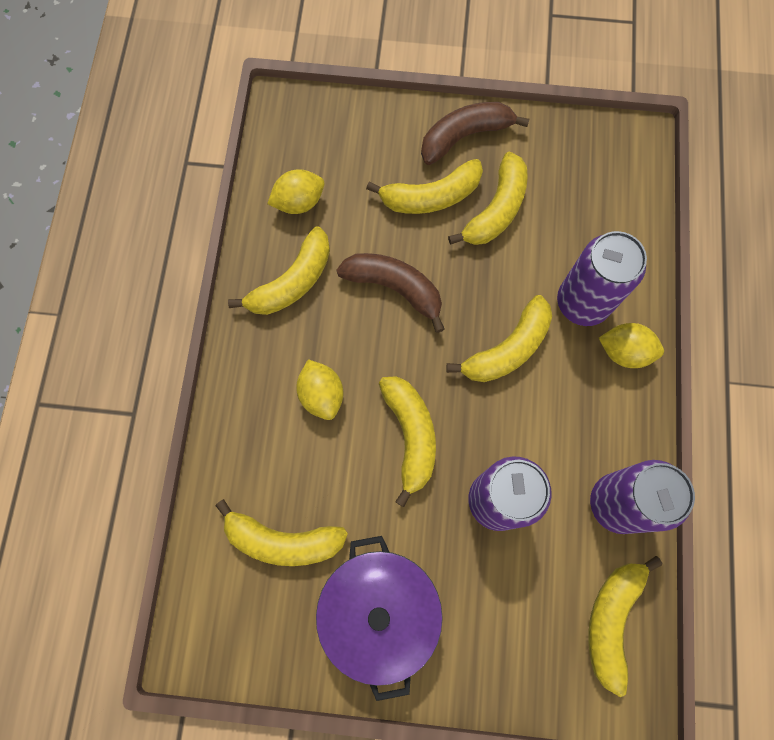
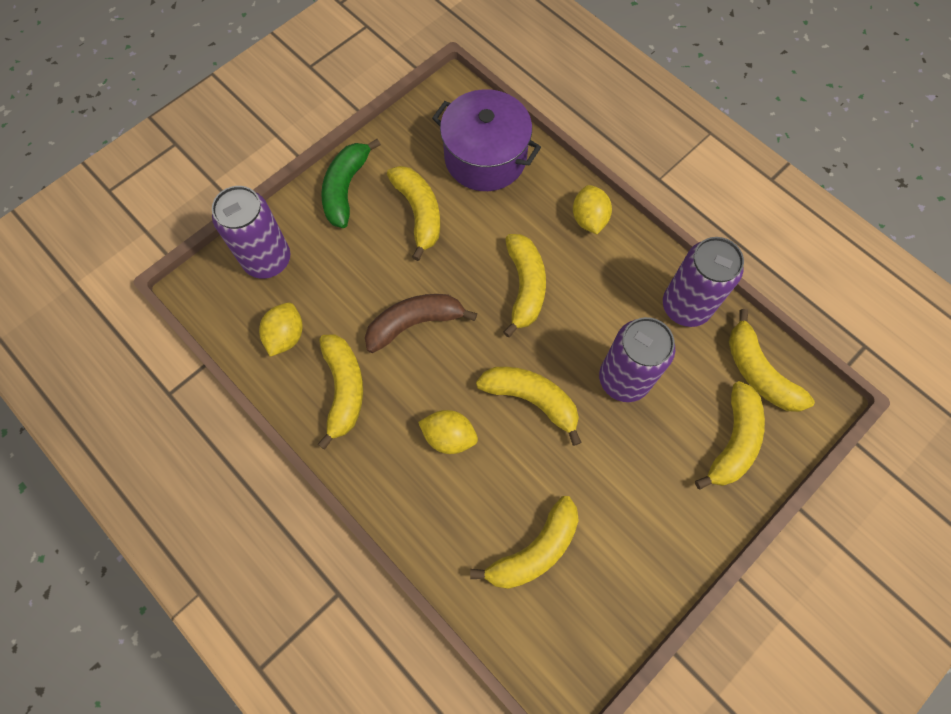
camera: 50 degrees left, 5 degrees down
purple pot [316,536,443,701] -> purple pot moved to [432,89,541,191]
yellow banana [366,159,483,214] -> yellow banana moved to [695,381,765,490]
brown banana [421,102,530,165] -> green banana [321,139,381,228]
purple can [557,231,647,326] -> purple can moved to [212,186,291,279]
yellow lemon [599,323,664,368] -> yellow lemon turned 60 degrees counterclockwise [573,185,612,234]

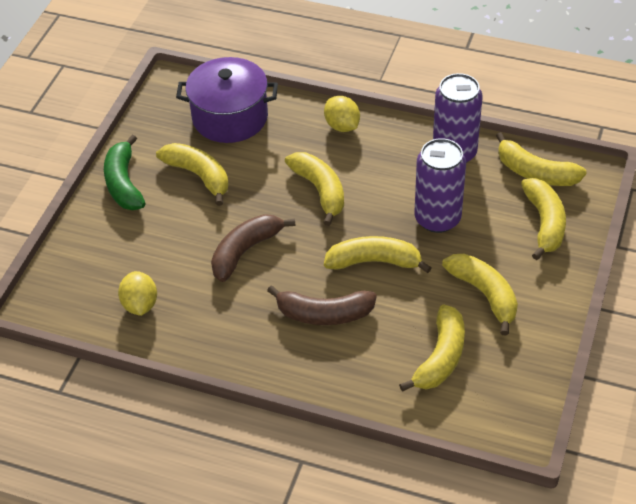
camera: 25 degrees left, 20 degrees down
purple can [212,186,291,279] -> none
yellow banana [318,334,363,450] -> yellow banana moved to [442,254,518,336]
yellow lemon [418,410,478,454] -> brown banana [267,285,377,325]

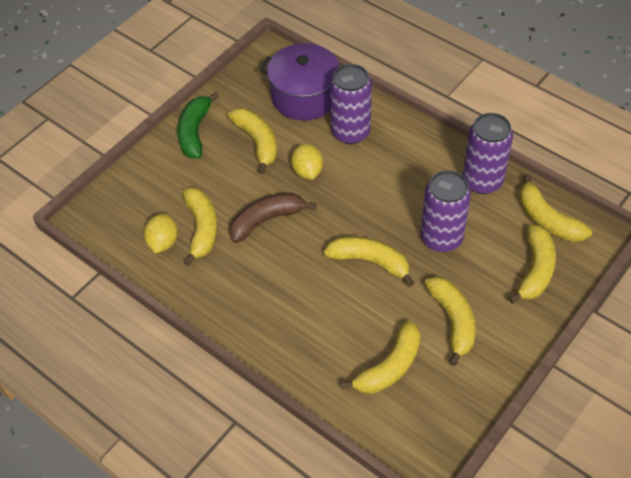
camera: 20 degrees right, 5 degrees up
brown banana [267,285,377,325] -> none
yellow banana [285,152,344,226] -> yellow banana moved to [182,187,218,266]
yellow lemon [324,96,360,132] -> yellow lemon moved to [291,144,323,180]
none -> purple can [330,64,372,144]

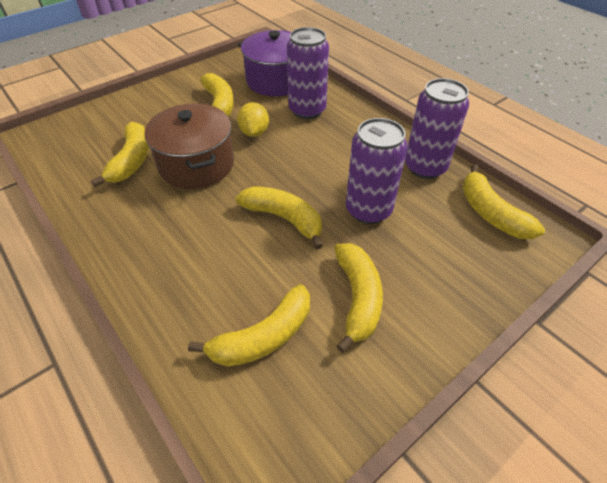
camera: 10 degrees right, 5 degrees down
yellow lemon [144,213,178,254] -> none
green banana [177,92,219,158] -> none
brown banana [229,193,317,243] -> brown pot [144,103,234,189]
yellow banana [508,224,556,304] -> none

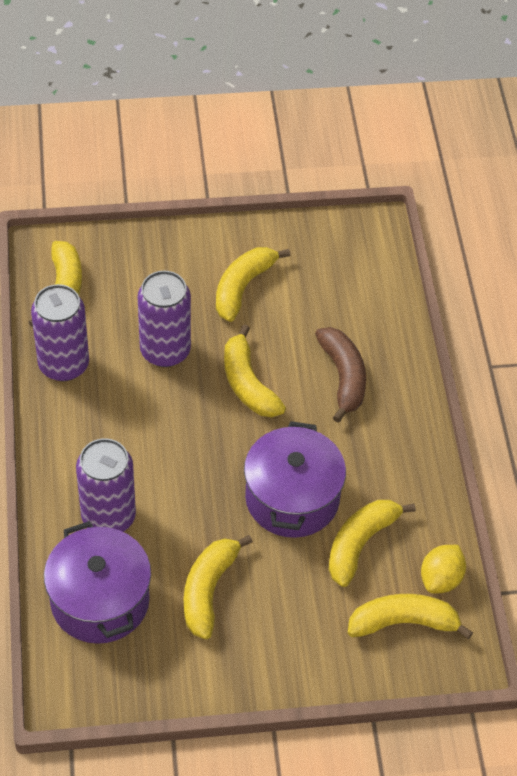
camera: 150 degrees left, 5 degrees up
brown pot [144,103,234,189] -> purple pot [244,421,346,538]
yellow banana [188,285,310,367] -> yellow banana moved to [348,594,473,639]
yellow lemon [237,102,269,137] -> yellow lemon moved to [421,545,466,593]
none -> brown banana [315,327,366,423]

